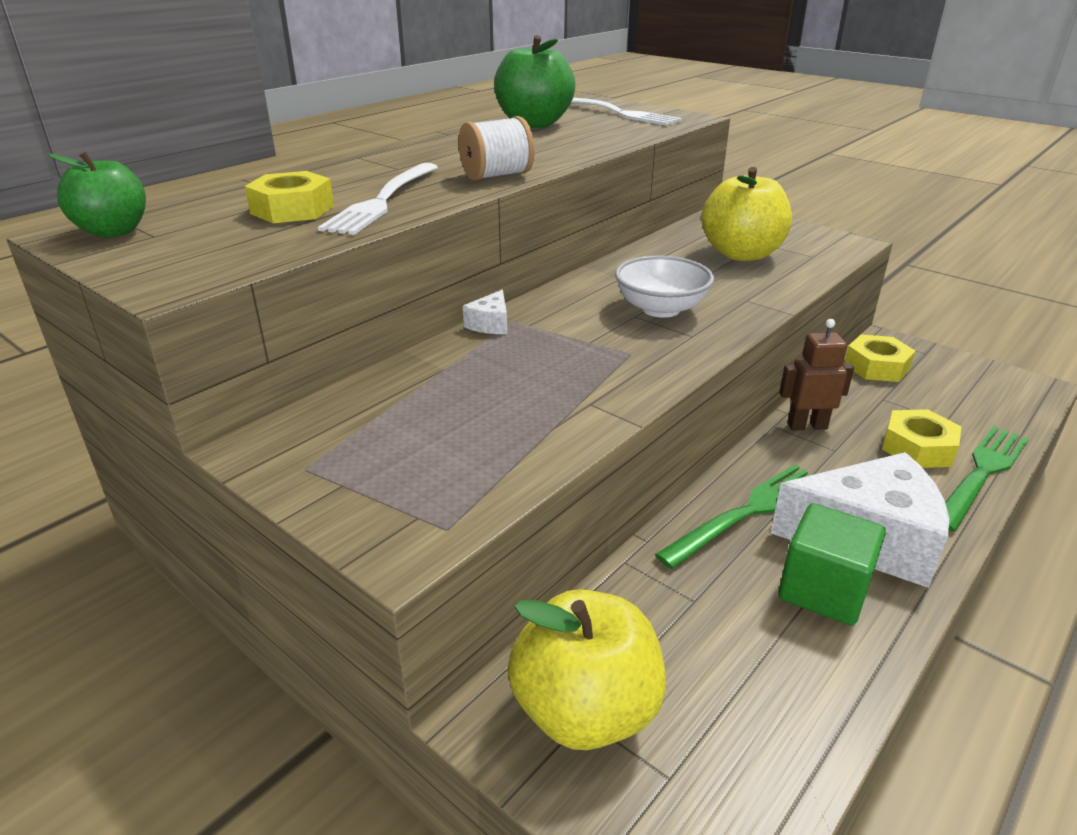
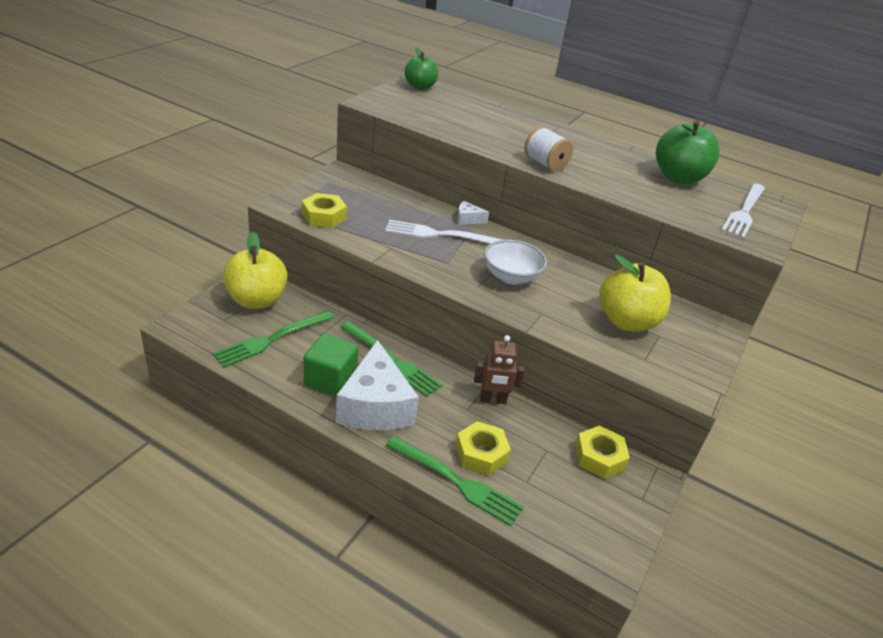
camera: 75 degrees right, 5 degrees up
yellow nut [245,171,334,223] -> yellow nut moved to [302,193,347,228]
white fork [318,163,438,235] -> white fork moved to [385,220,503,244]
brown robot [779,319,854,431] -> brown robot turned 105 degrees clockwise [474,335,525,404]
none -> green fork [213,311,334,368]

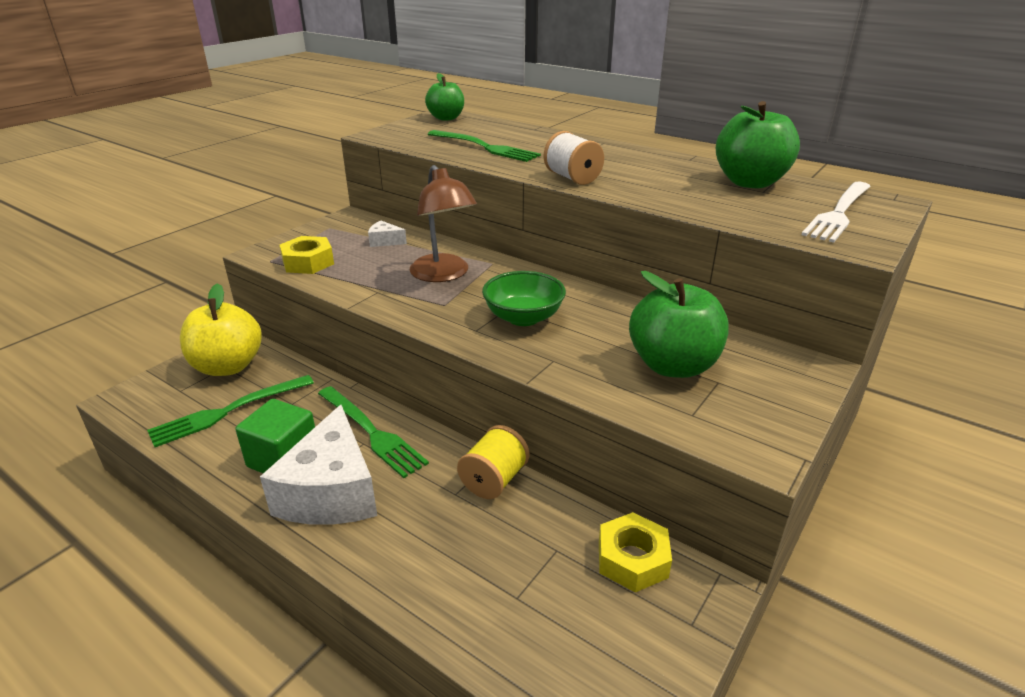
camera: 10 degrees right, 5 degrees down
white fork [385,220,503,244] -> brown lamp [410,165,477,282]
green fork [386,436,524,526] -> green fork moved to [428,130,541,162]
yellow nut [455,421,511,476] -> none
white cheese [457,201,489,225] -> white cheese moved to [368,221,407,247]
brown robot [474,335,525,404] -> yellow spool [457,425,529,499]
white bowl [484,240,547,284] -> green bowl [482,271,566,326]
yellow apple [600,255,671,332] -> green apple [629,271,729,378]

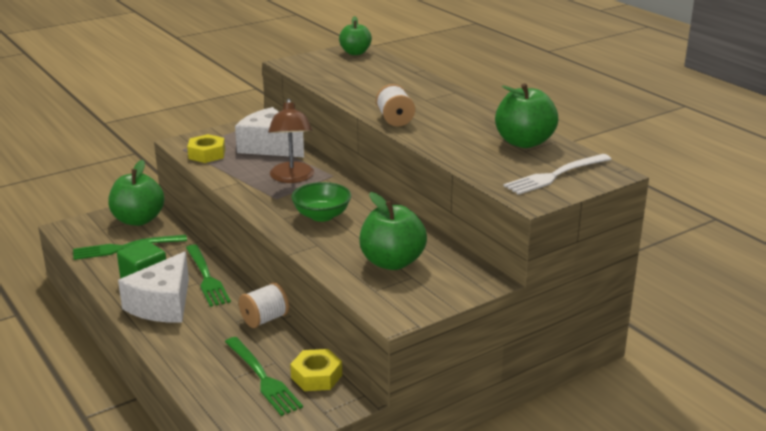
camera: 20 degrees right, 5 degrees down
yellow apple [180,283,262,376] -> green apple [108,160,164,226]
white cheese [368,221,407,247] -> white cheese [235,107,304,157], size x2.42
green fork [428,130,541,162] -> green fork moved to [225,337,303,416]
yellow spool [457,425,529,499] -> white spool [239,282,289,328]

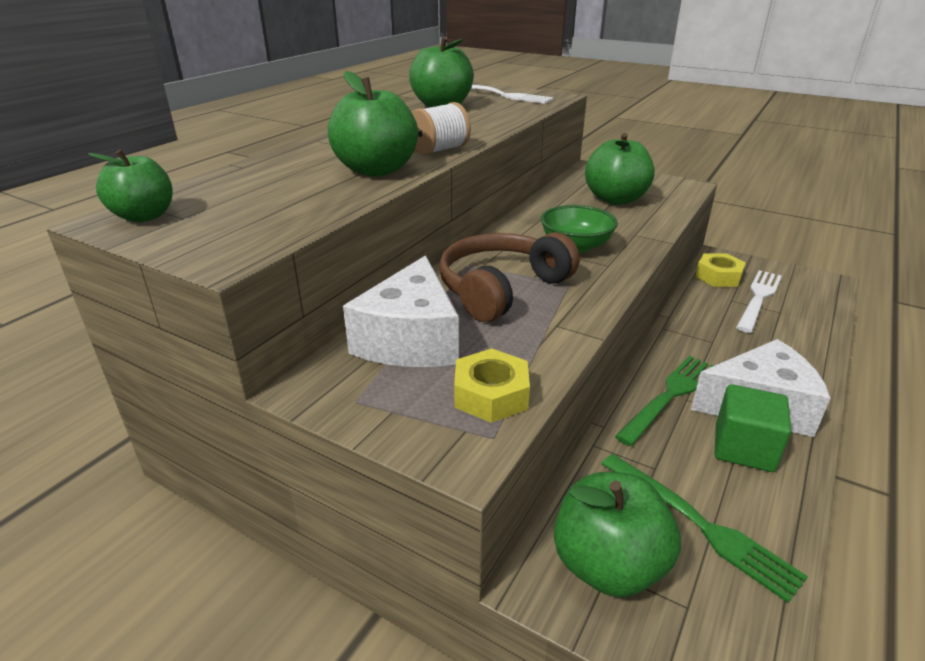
camera: 115 degrees left, 5 degrees up
green fork [225,337,303,416] -> white fork [736,270,782,333]
white spool [239,282,289,328] -> none
brown lamp [268,99,314,183] -> brown headphones [439,232,580,322]
none -> green apple [328,71,418,177]

